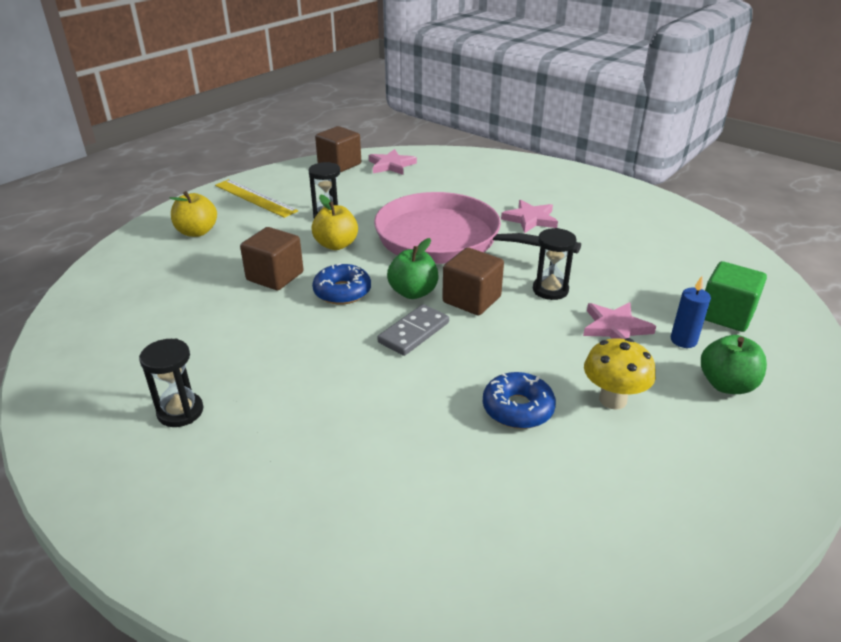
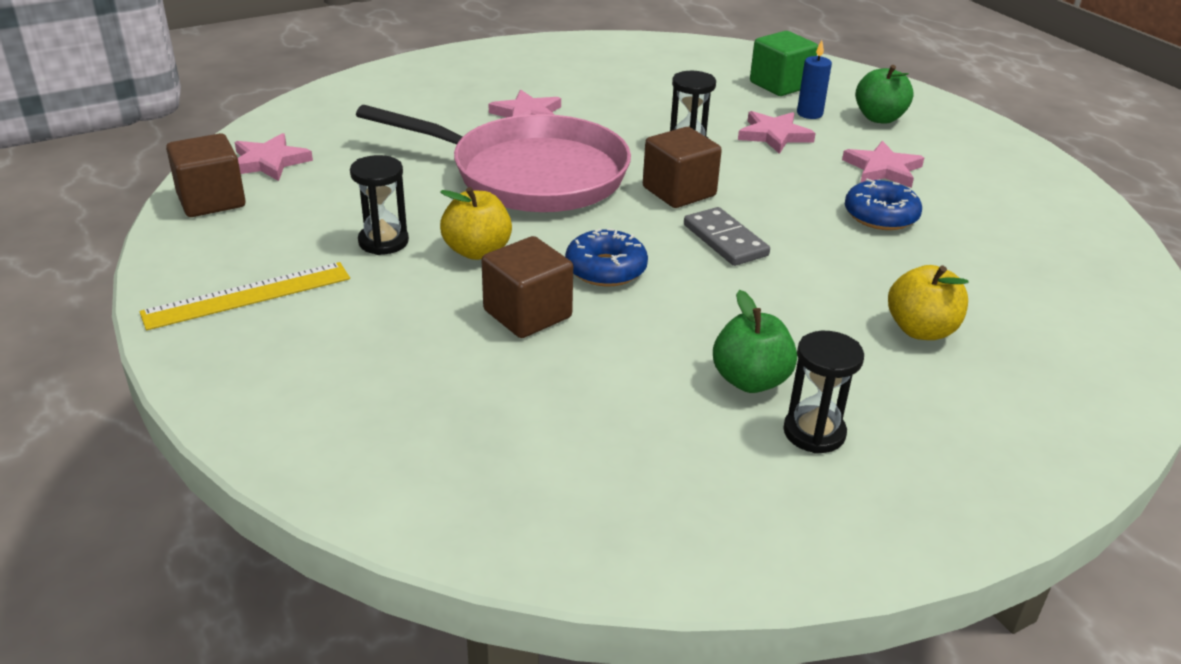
camera: 70 degrees left, 0 degrees up
yellow apple [170,191,217,237] -> yellow apple moved to [888,265,969,340]
pink pan [374,192,581,264] -> pink pan turned 120 degrees counterclockwise [356,105,631,212]
green apple [387,238,439,299] -> green apple moved to [713,290,797,393]
yellow mushroom [584,338,656,410] -> pink star [842,141,924,188]

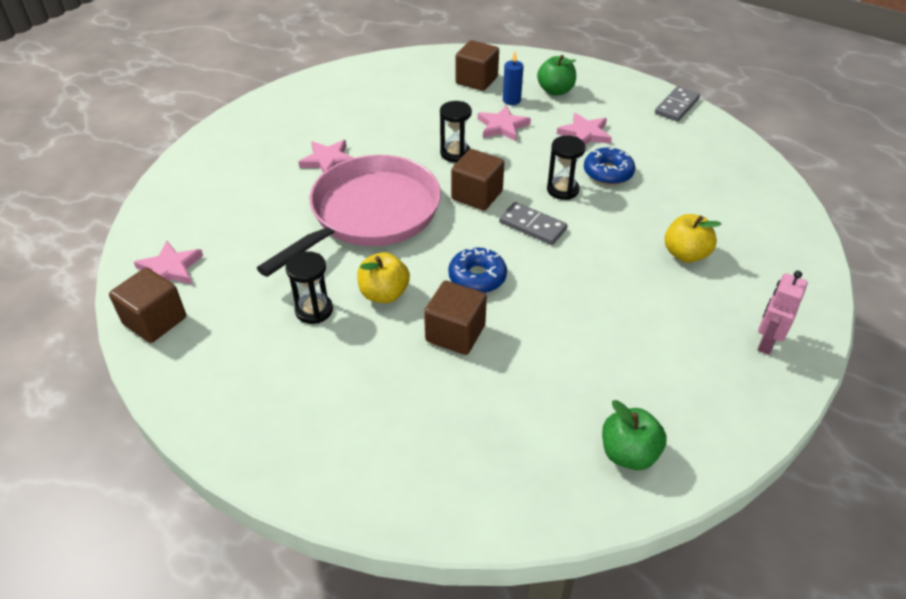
camera: 25 degrees left, 10 degrees up
yellow ruler [139,262,350,330] -> none
pink pan [356,105,631,212] -> pink pan turned 45 degrees counterclockwise [257,155,441,277]
green apple [713,290,797,393] -> green apple moved to [602,400,667,470]
green cube [750,31,818,96] -> brown cube [455,40,499,91]
black hourglass [783,331,864,454] -> black hourglass moved to [547,135,586,200]
none -> grey domino [655,86,700,121]
none -> pink robot [758,271,808,355]

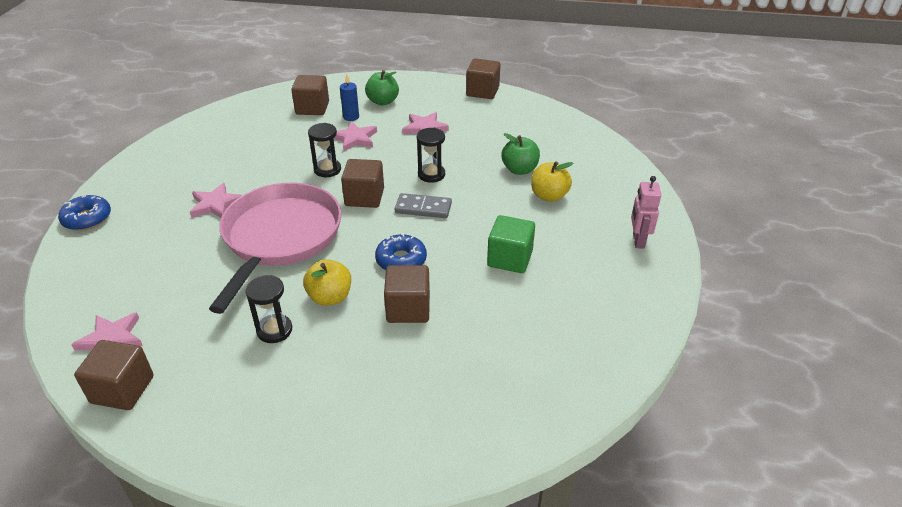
camera: 25 degrees left, 5 degrees down
blue donut [584,148,635,185] -> blue donut moved to [58,195,111,231]
green apple [602,400,667,470] -> green apple moved to [501,133,540,175]
grey domino [655,86,700,121] -> brown cube [466,59,500,99]
none -> green cube [487,215,535,273]

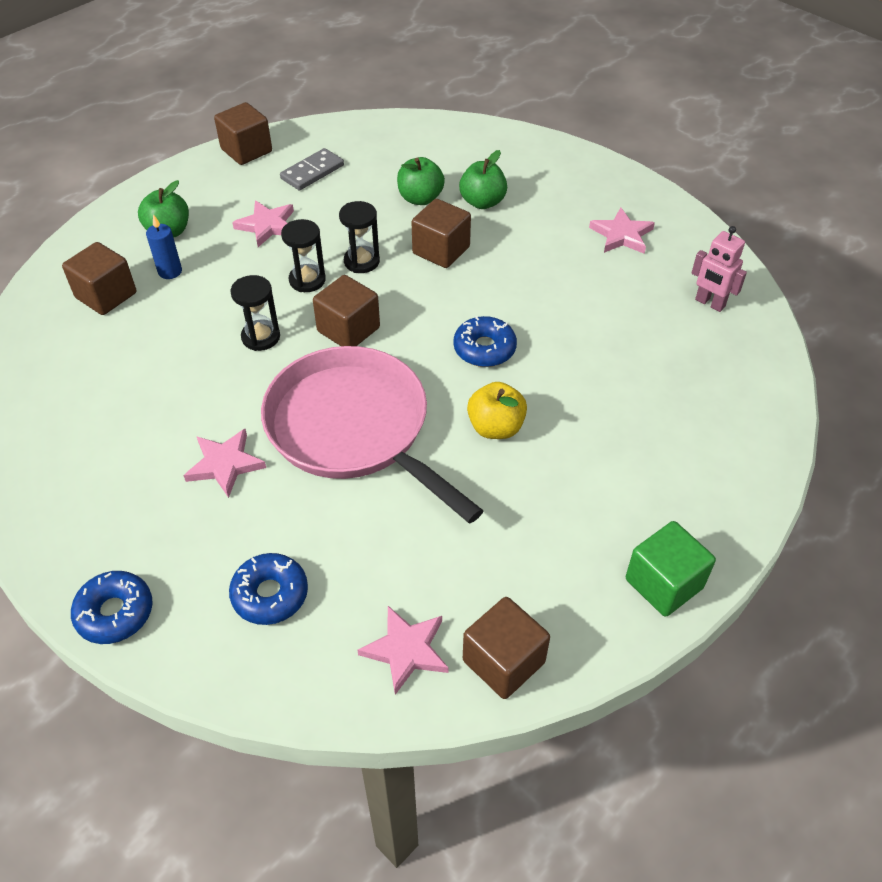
camera: 55 degrees left, 10 degrees up
black hourglass [246,275,292,343] -> black hourglass moved to [281,219,326,292]
pink star [334,121,377,151] -> pink star moved to [589,207,655,254]
brown cube [384,265,430,323] -> brown cube moved to [411,199,471,268]
grey domino [395,193,452,218] -> grey domino moved to [280,148,344,191]
green cube [487,215,535,273] -> green cube moved to [626,521,716,617]
yellow apple [531,161,573,202] -> green apple [459,150,507,209]
pink robot [631,176,661,249] -> pink robot moved to [692,226,747,312]
none -> blue donut [229,553,308,625]

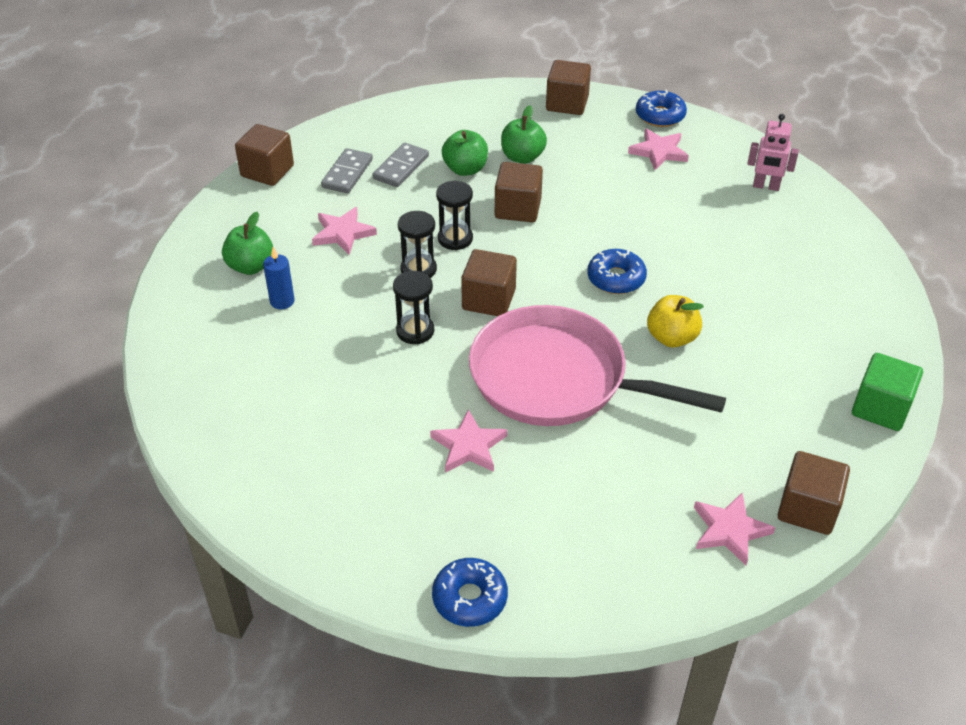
camera: 25 degrees left, 5 degrees down
brown cube [62,242,136,315] -> brown cube moved to [546,60,591,115]
blue donut [229,553,308,625] -> blue donut moved to [636,90,687,127]
none -> grey domino [372,143,429,187]

